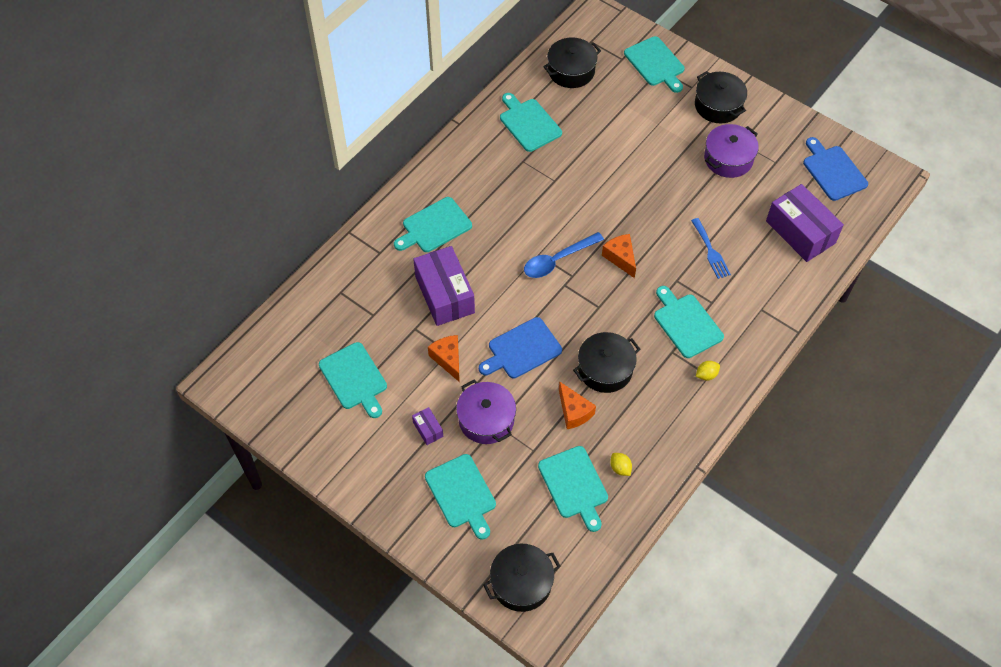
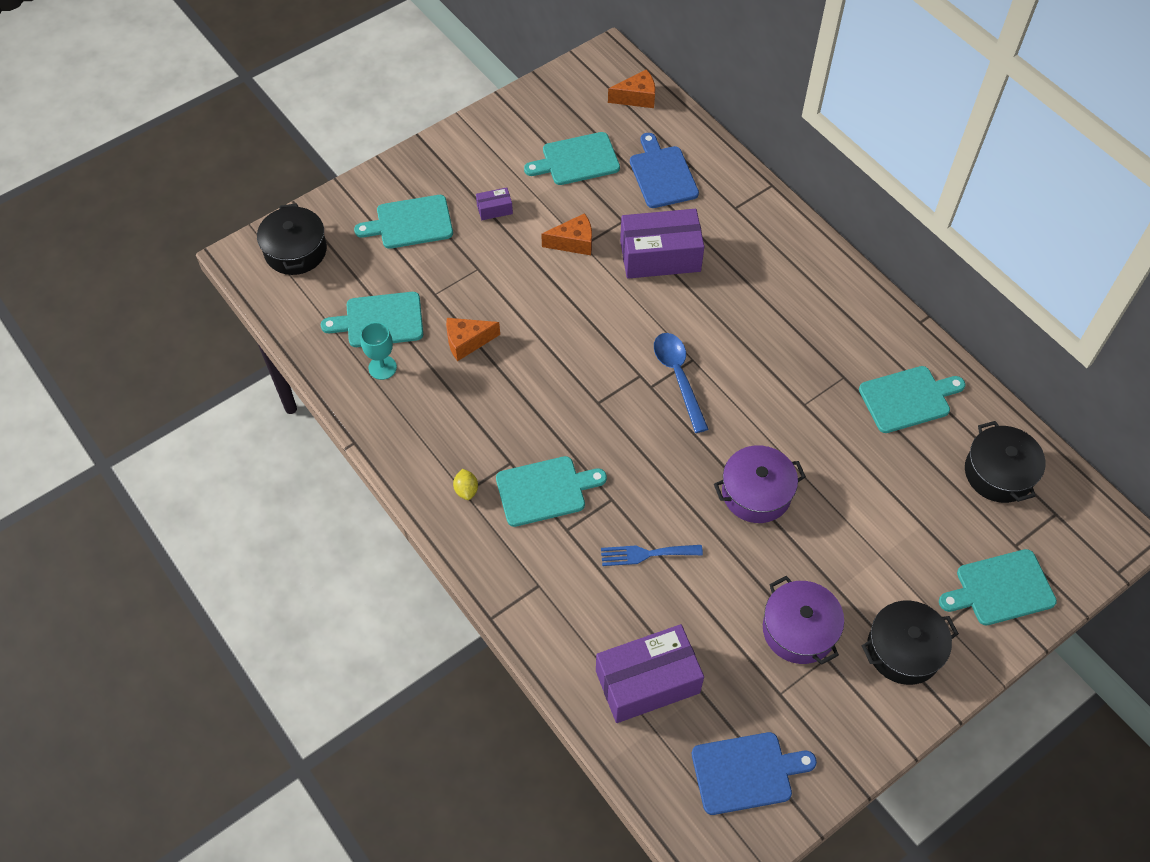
camera: 105 degrees right, 0 degrees up
turquoise cutting board [394,197,472,252] -> none
purple pot [456,380,516,444] -> purple pot moved to [714,445,806,523]
blue cutting board [479,317,562,378] -> blue cutting board moved to [630,133,699,208]
black pot [573,332,640,393] -> none
orange cheese [602,234,636,278] -> orange cheese moved to [608,69,655,108]
yellow lemon [610,453,632,476] -> turquoise goblet [360,322,397,380]

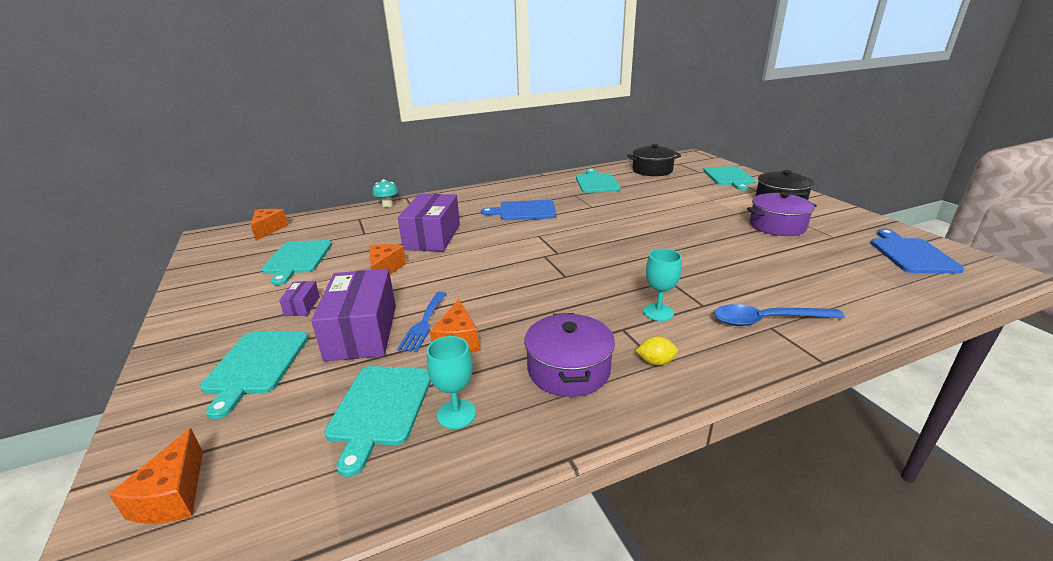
camera: 75 degrees left, 30 degrees down
black pot [257,203,327,275] -> orange cheese [109,428,203,524]
turquoise cutting board [496,456,607,527] -> turquoise goblet [643,249,682,321]
purple box [596,624,704,723] -> purple box moved to [311,269,396,361]
blue fork [601,545,703,566] -> blue fork moved to [397,292,446,352]
blue cutting board [630,133,699,208] -> blue cutting board moved to [481,200,556,220]
blue spoon [654,333,708,433] -> blue spoon moved to [714,304,845,326]
purple pot [714,445,806,523] -> purple pot moved to [524,313,615,397]
none -> turquoise mushroom [372,179,398,207]

